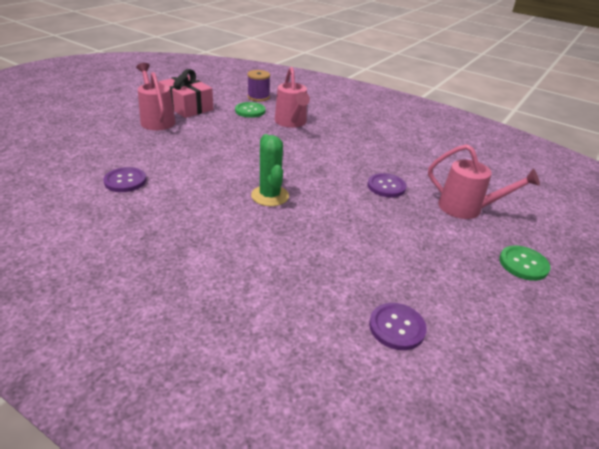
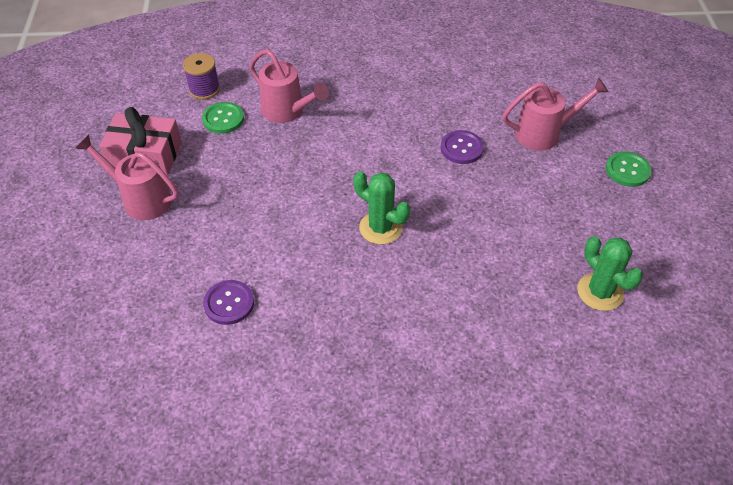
camera: 35 degrees left, 15 degrees up
purple button [369,303,427,350] -> green cactus [577,236,643,311]

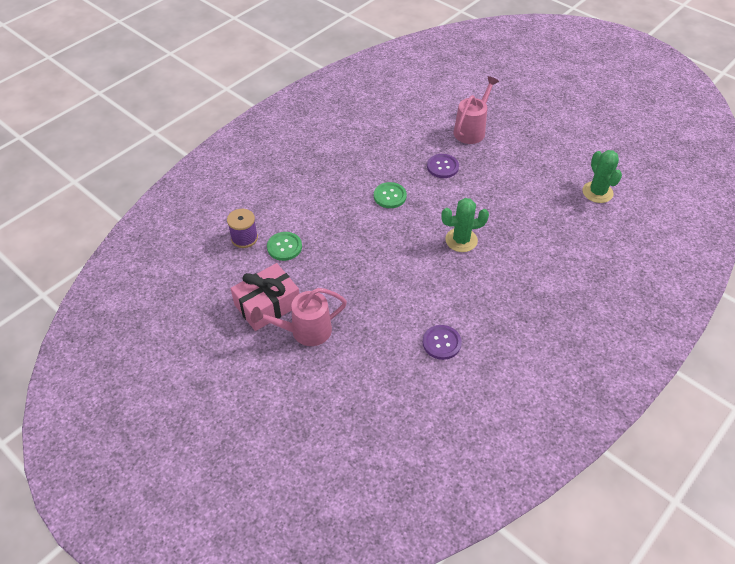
camera: 45 degrees left, 0 degrees up
pink watering can [249,49,329,123] -> none
green cactus [577,236,643,311] -> green cactus turned 60 degrees clockwise [582,150,622,203]
green button [606,152,652,187] -> green button moved to [374,182,407,208]

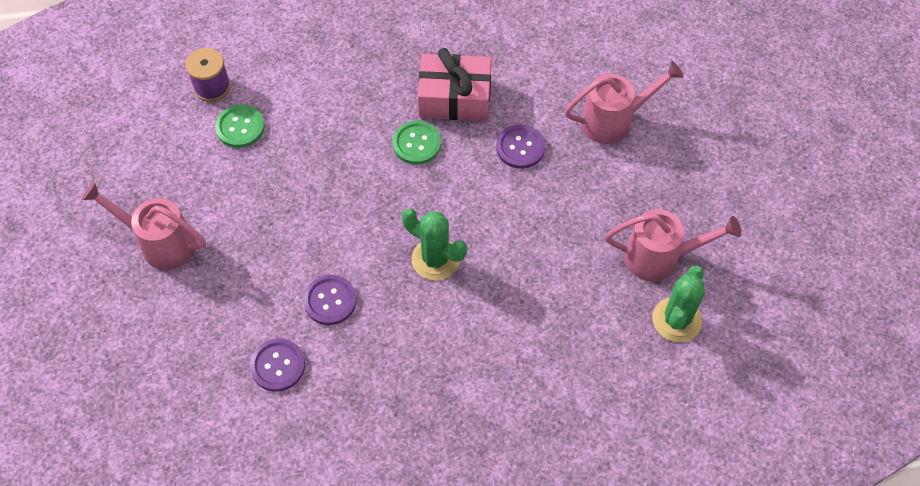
camera: 40 degrees right, 10 degrees up
pink gift [231,263,299,331] -> pink gift moved to [418,48,491,121]
none -> purple button [303,275,357,325]
none -> pink watering can [605,209,741,281]

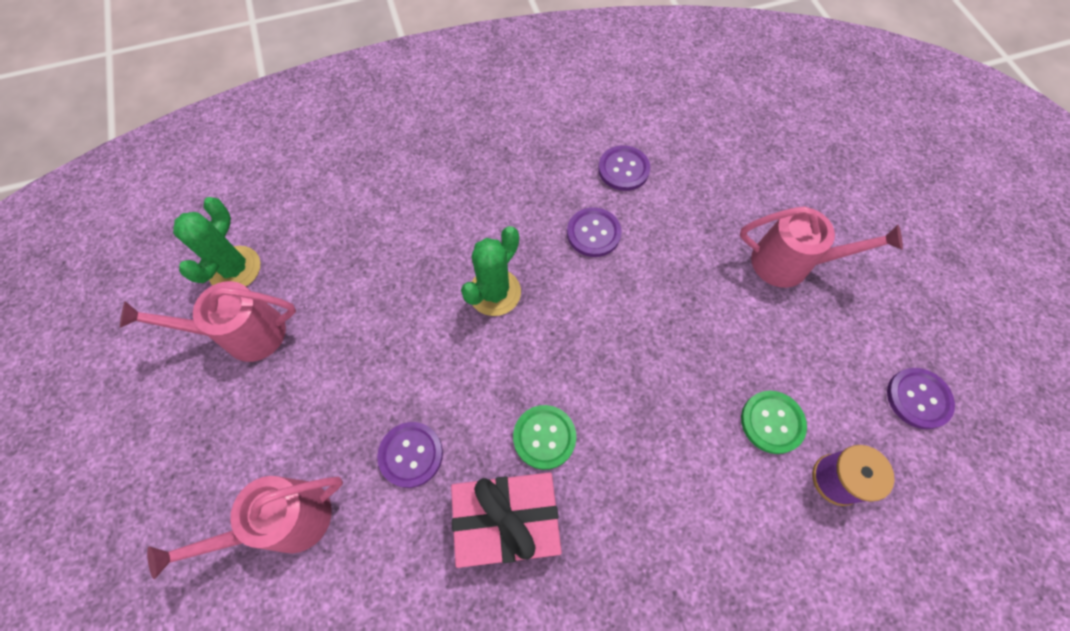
camera: 170 degrees right, 5 degrees up
green cactus [402,209,467,280] -> green cactus turned 75 degrees counterclockwise [461,226,521,316]
none -> purple button [887,368,955,429]

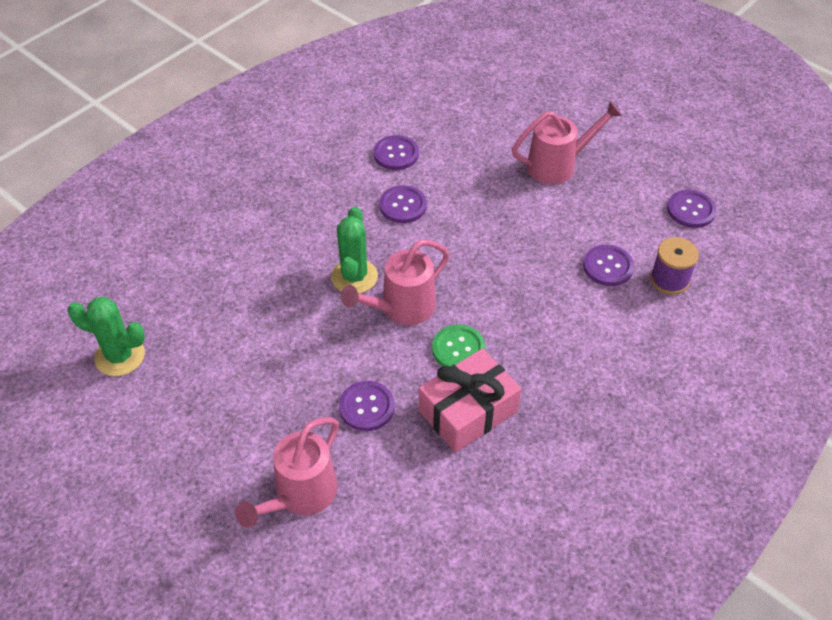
camera: 30 degrees left, 15 degrees down
pink watering can [120,281,296,362] -> pink watering can moved to [341,240,450,325]
green cactus [173,197,260,287] -> green cactus turned 60 degrees counterclockwise [68,297,145,376]
green button [741,391,807,454] -> purple button [583,245,634,286]

